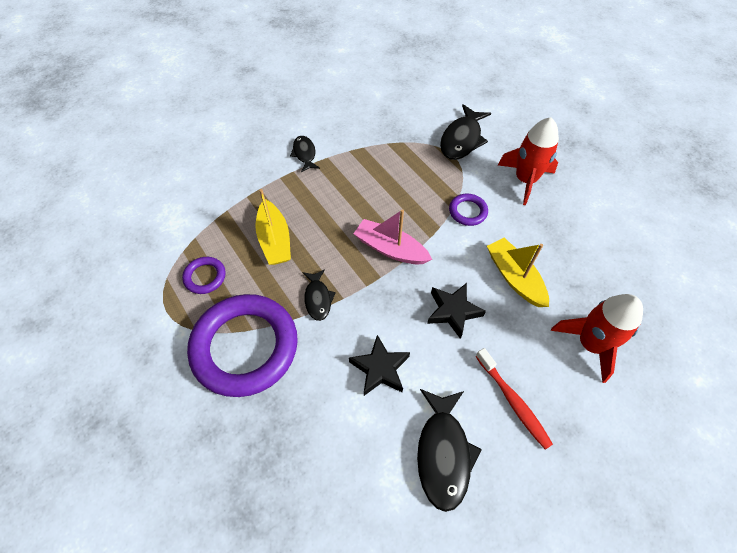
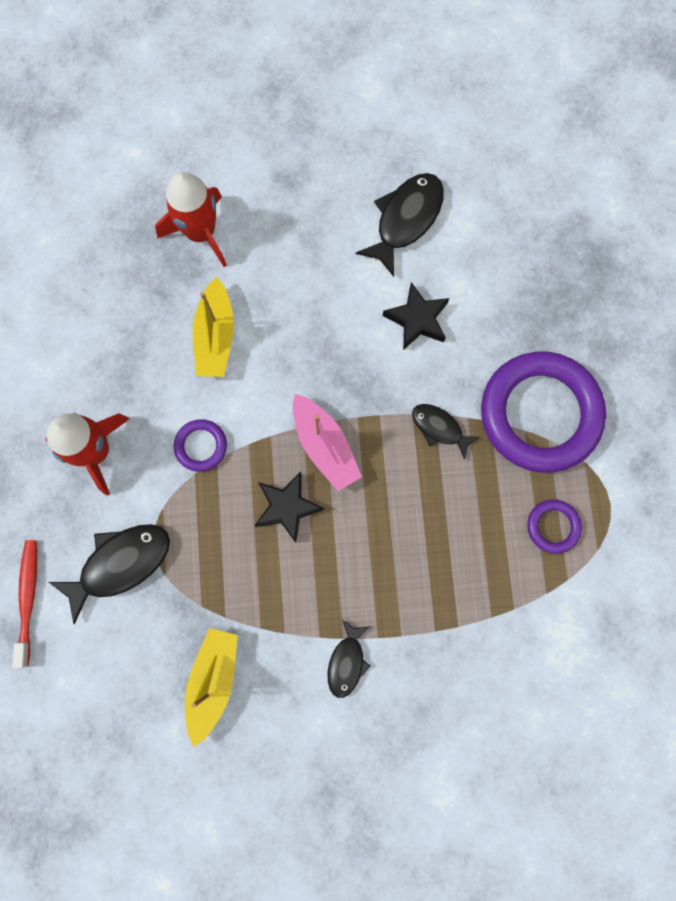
camera: 150 degrees left, 20 degrees up
yellow boat [255,189,291,265] -> yellow boat moved to [185,628,238,747]
black fish [303,269,336,321] -> black fish turned 75 degrees counterclockwise [412,404,479,460]
black star [427,283,486,339] -> black star moved to [254,472,324,543]
red toothbrush [476,348,553,450] -> red toothbrush moved to [12,540,37,668]

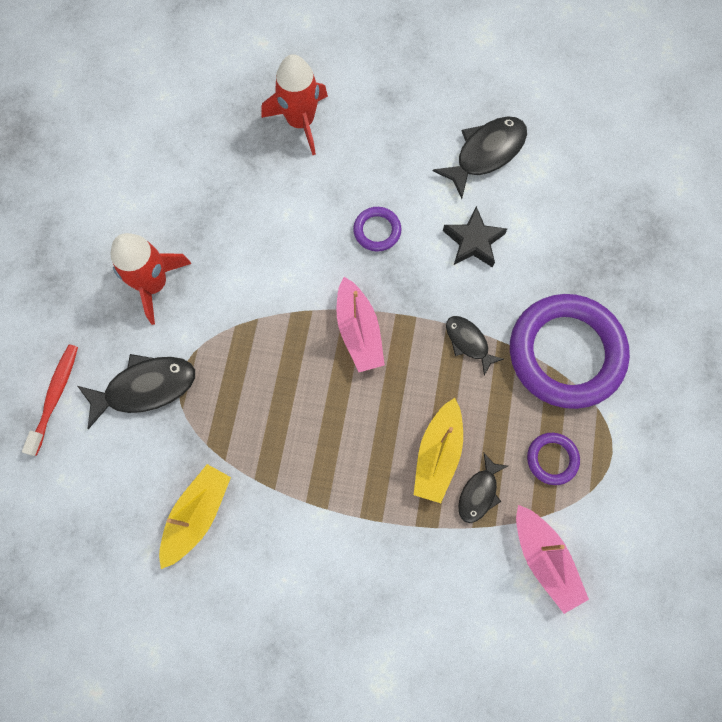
camera: 15 degrees right, 5 degrees down
purple ring [174,419,227,472] -> purple ring moved to [353,207,402,251]
yellow boat [193,277,234,377] -> yellow boat moved to [414,398,463,503]
black star [254,472,324,543] -> none
black fish [327,620,370,698] -> black fish moved to [458,453,508,523]
none -> pink boat [516,505,589,614]

